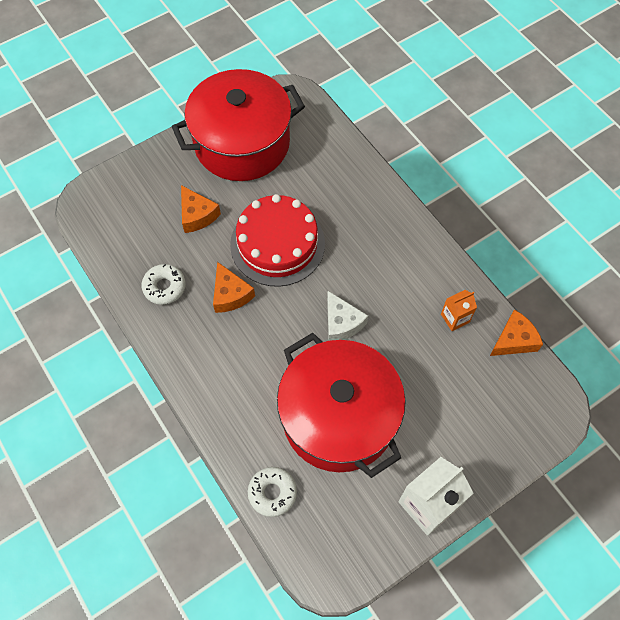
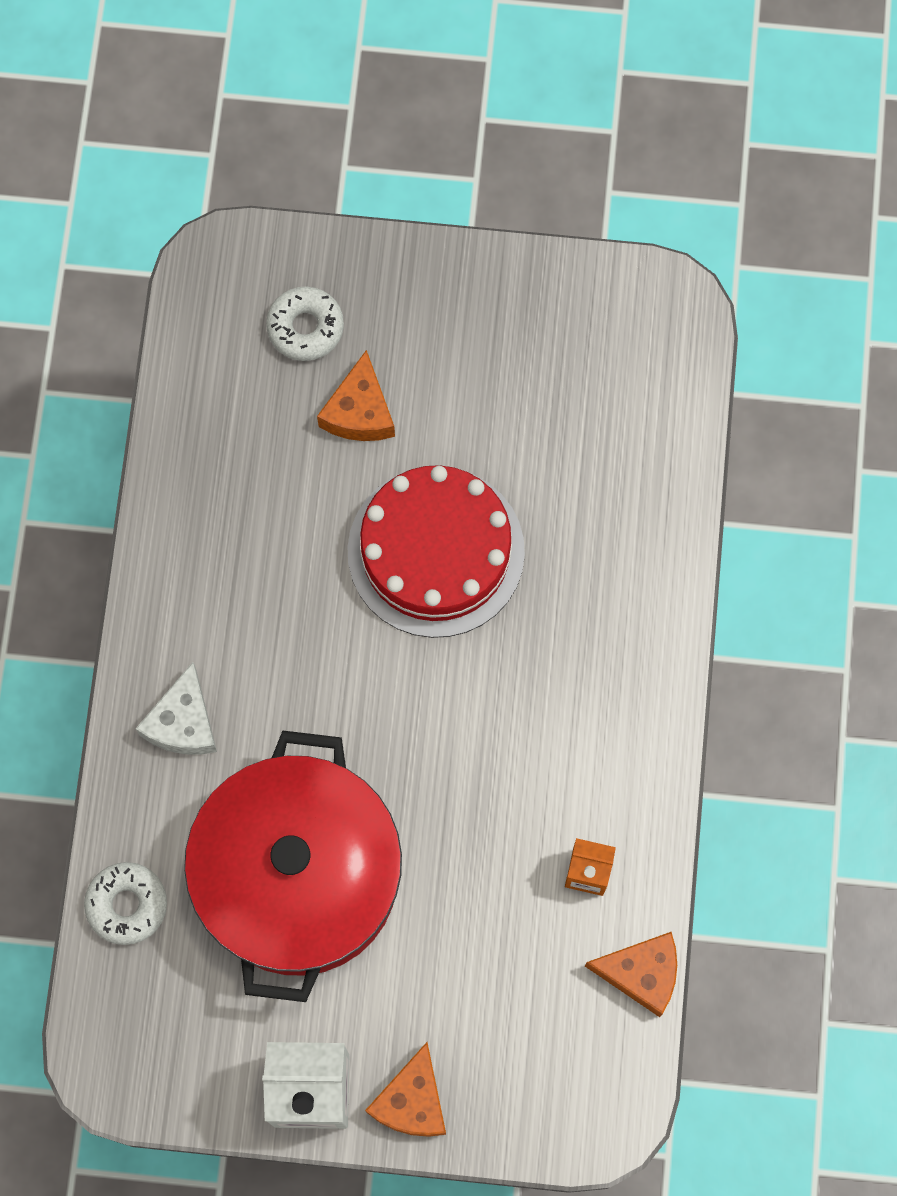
camera: 40 degrees right, 10 degrees up
white donut [142,264,186,305] -> white donut moved to [266,287,344,361]
red pot [172,69,305,181] -> none
orange cheese [213,262,255,313] -> orange cheese moved to [365,1042,446,1137]
white cheese [327,291,368,341] -> white cheese moved to [136,662,217,755]

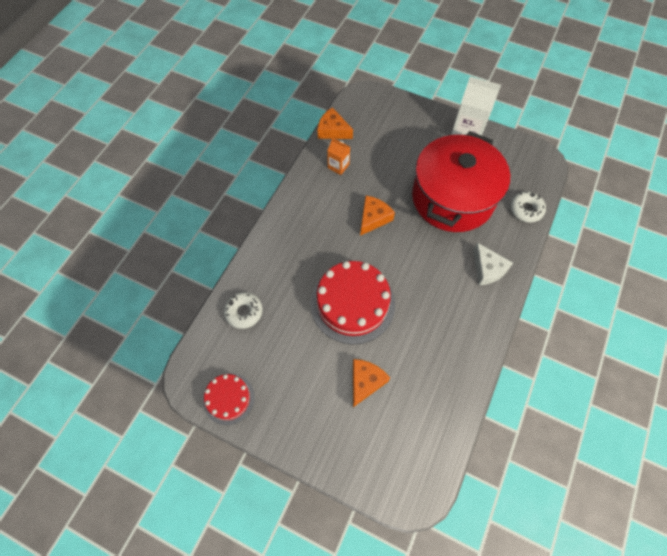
camera: 160 degrees left, 10 degrees down
white cheese [136,662,217,755] -> white cheese turned 120 degrees clockwise [473,243,513,285]
white donut [266,287,344,361] -> white donut moved to [224,292,263,329]
orange cheese [365,1042,446,1137] -> orange cheese moved to [360,195,395,236]
none -> red cake [203,373,255,425]

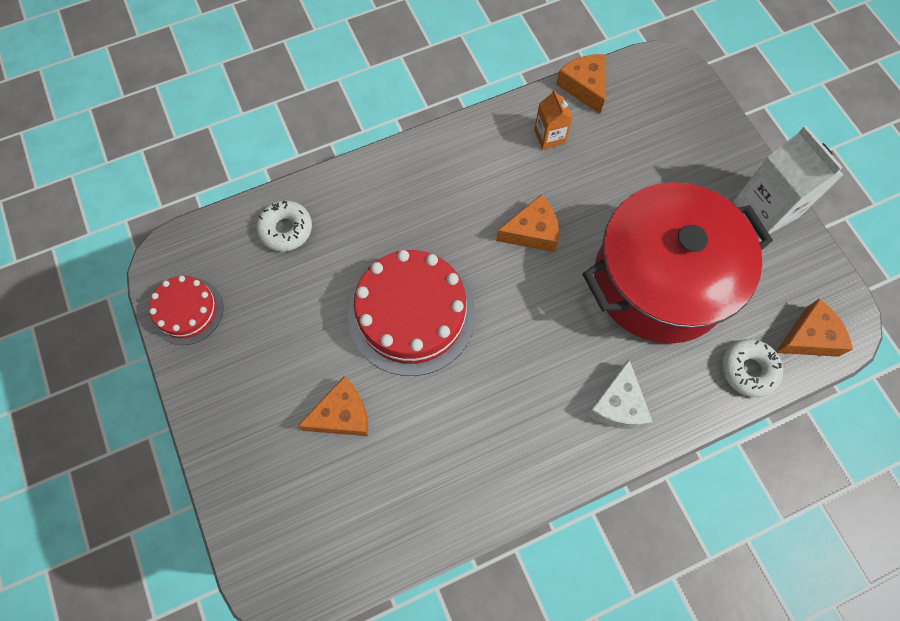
camera: 40 degrees right, 5 degrees up
none -> orange cheese [776,299,853,357]

